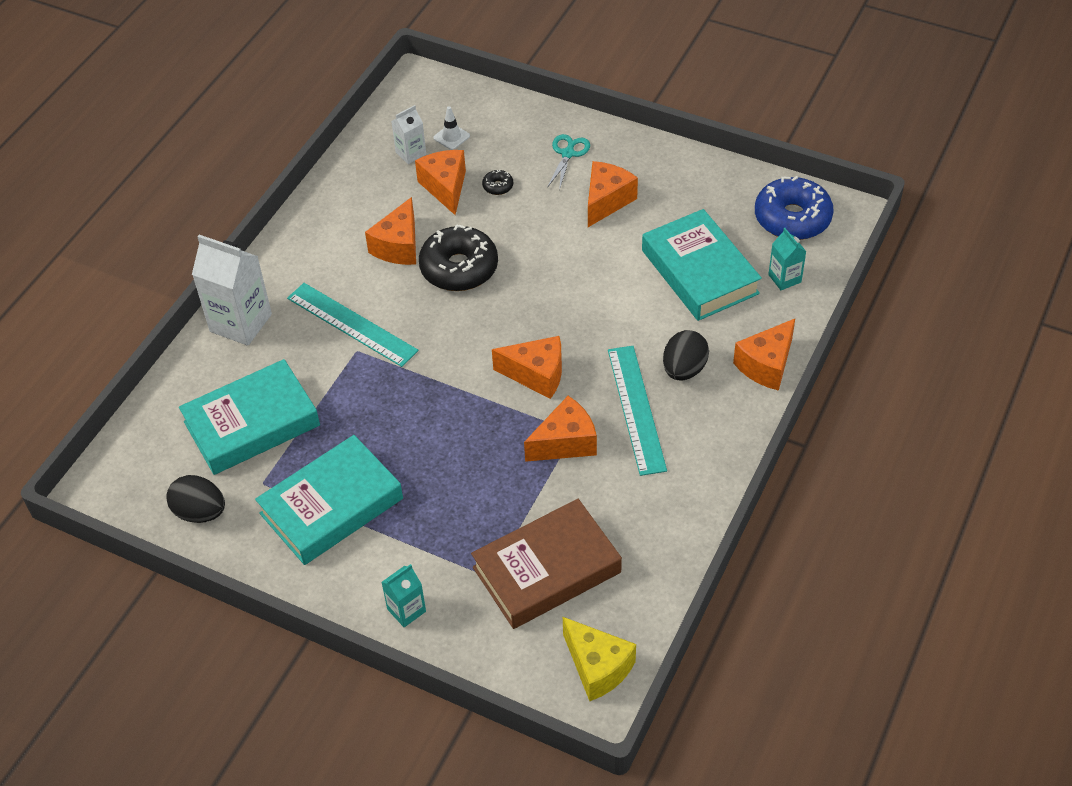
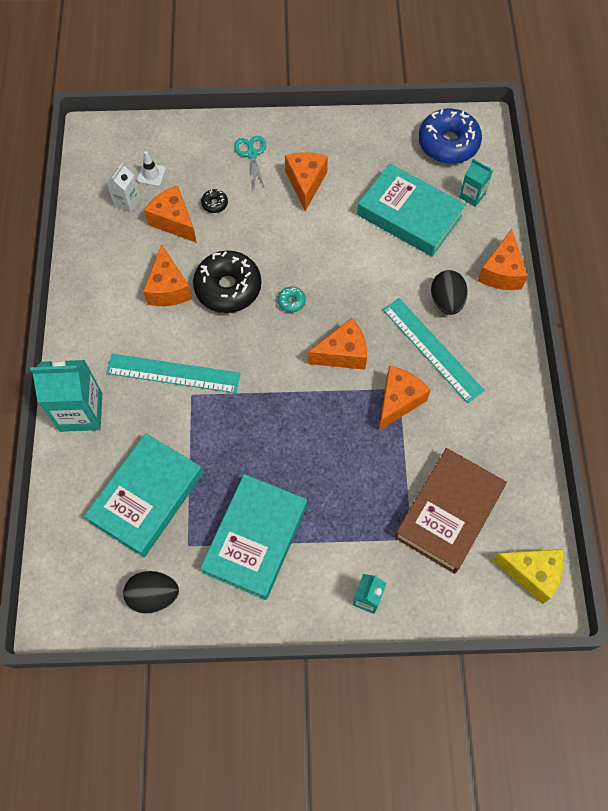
camera: 30 degrees left, 15 degrees up
white carton [192,235,272,346] -> turquoise carton [30,358,102,432]
none -> turquoise donut [278,287,306,312]

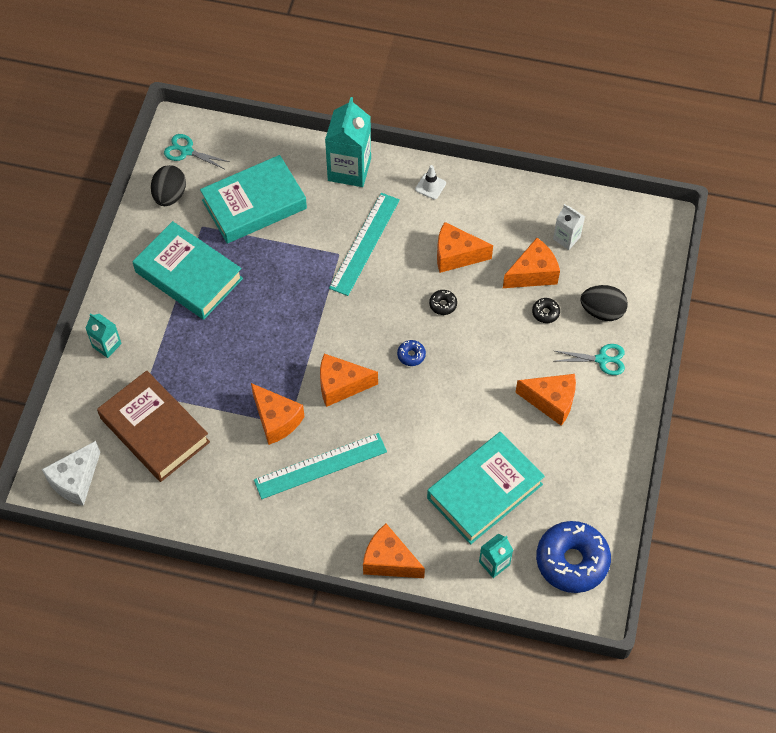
camera: 105 degrees right, 5 degrees down
turquoise book [84,433,203,557] -> turquoise book turned 75 degrees counterclockwise [200,155,307,244]
white traffic cone [137,151,166,186] -> white traffic cone moved to [415,165,446,200]
black donut [193,251,261,313] -> black donut [429,290,457,315], size x0.41
turquoise donut [278,287,306,312] -> blue donut [397,340,426,366]
orange cheese [308,318,367,370] -> orange cheese turned 90 degrees clockwise [320,354,378,407]
black egg [431,270,468,315] -> black egg moved to [580,285,628,321]
yellow cheese [492,549,564,604] -> white cheese [42,441,100,506]
none -> turquoise scissors [164,134,230,169]

